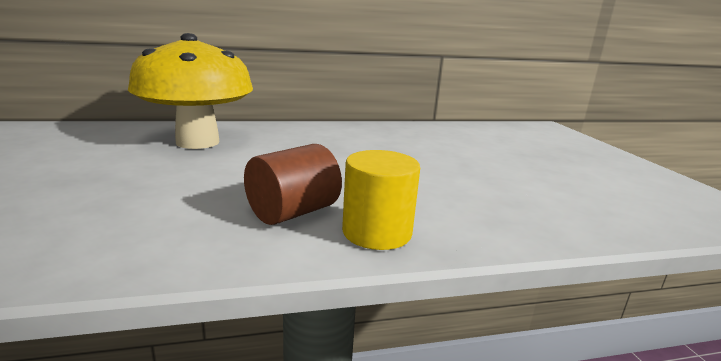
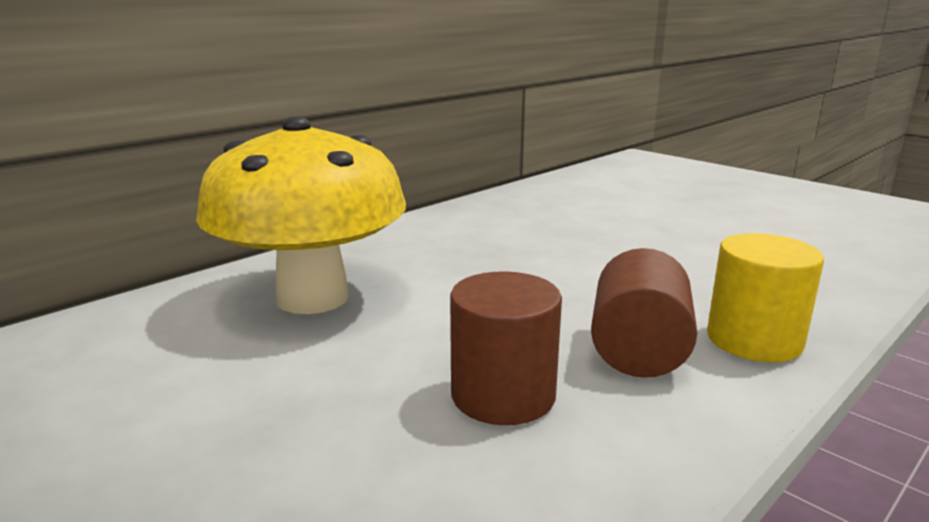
camera: 30 degrees left, 0 degrees up
none -> brown cylinder [450,271,562,425]

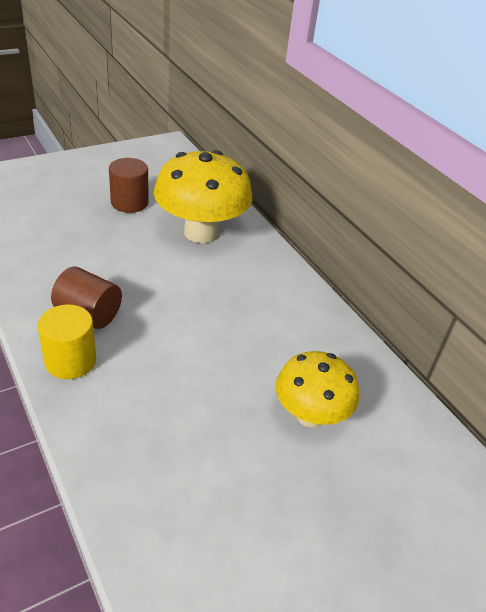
camera: 100 degrees right, 20 degrees up
brown cylinder [450,271,562,425] -> brown cylinder moved to [109,158,149,213]
none -> yellow mushroom [276,351,359,428]

